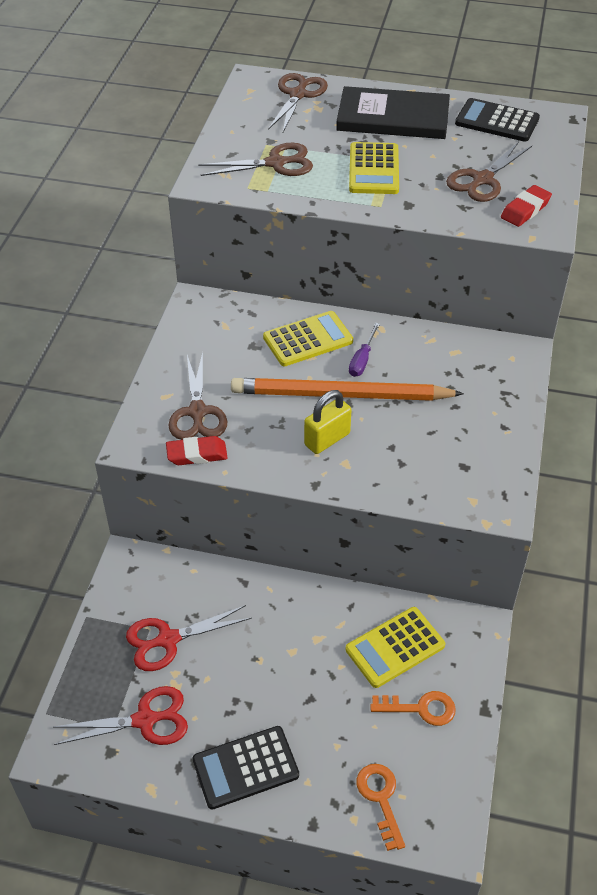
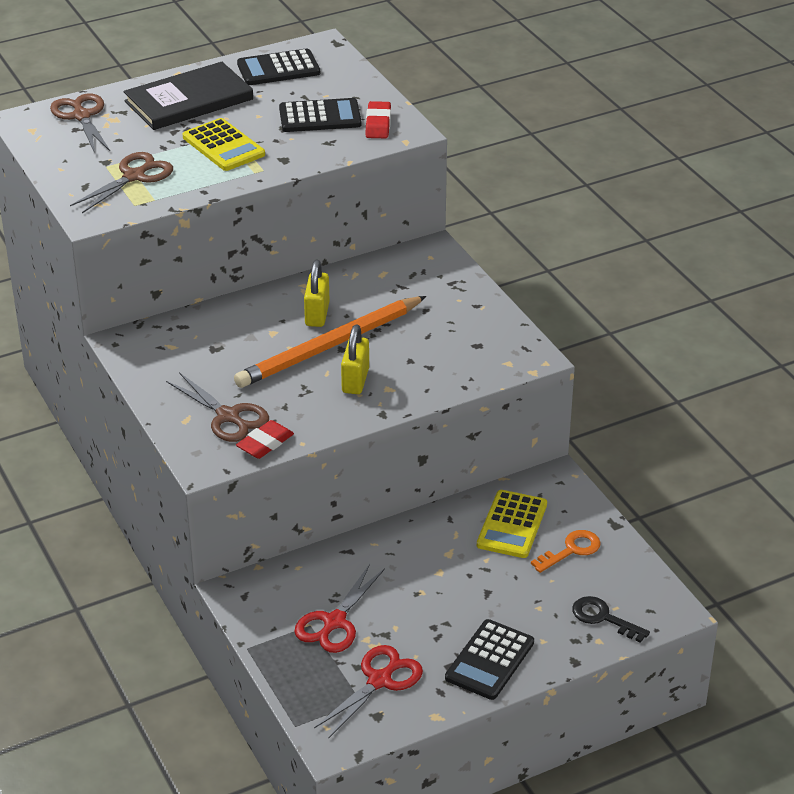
camera: 40 degrees left, 10 degrees down
yellow calculator [263,311,353,366] -> none
purple screwdriver [349,323,380,377] -> yellow padlock [304,260,330,327]
orange key [357,764,405,851] -> black key [572,596,650,643]
brown scissors [446,142,532,202] -> black calculator [279,98,362,132]

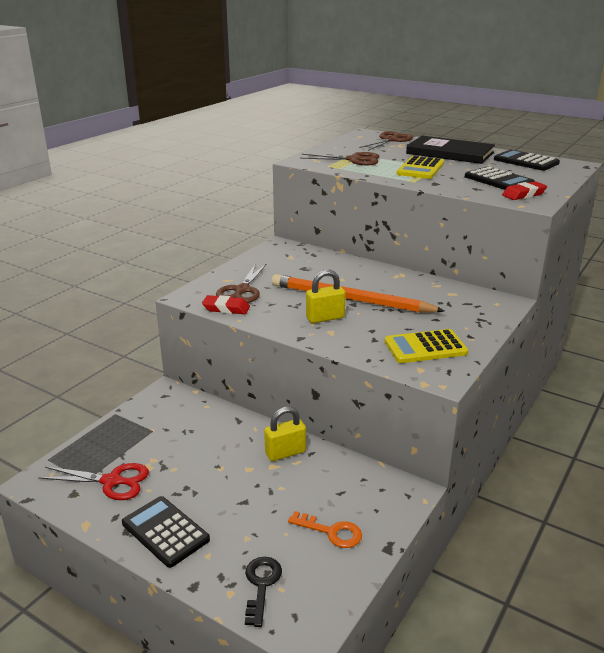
camera: 60 degrees right, 10 degrees down
red scissors [294,564,385,653] -> none
yellow padlock [304,260,330,327] -> yellow padlock moved to [264,407,306,461]
black calculator [445,619,534,700] -> black calculator turned 45 degrees clockwise [122,496,210,568]
yellow calculator [477,490,547,558] -> yellow calculator moved to [385,329,468,363]

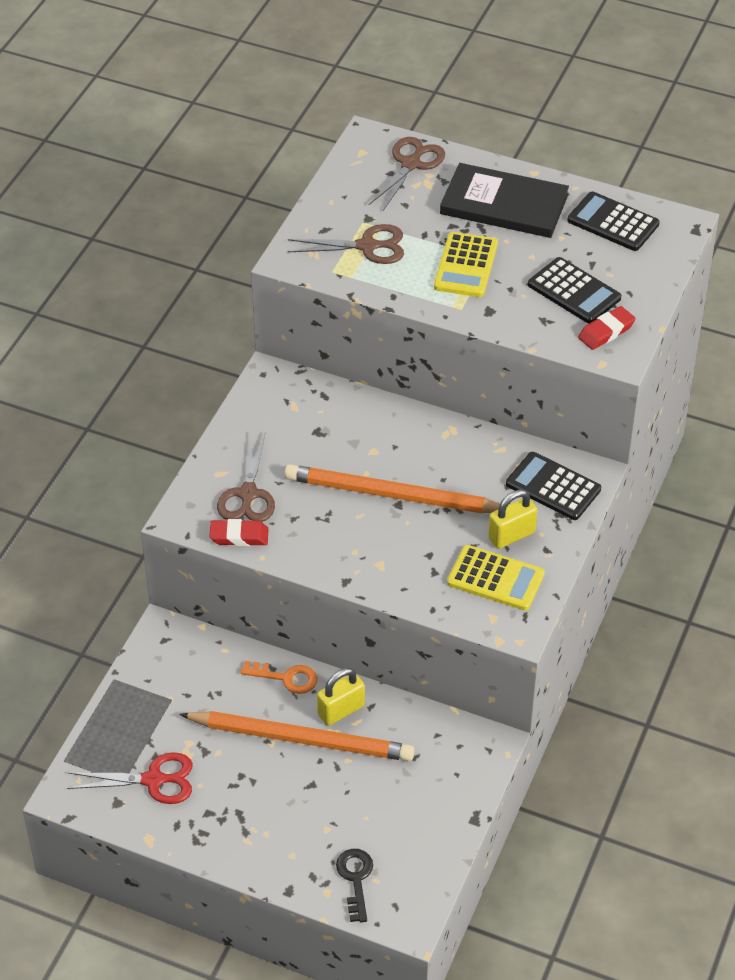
camera: 10 degrees left, 20 degrees up
black calculator [122,496,210,568] -> black calculator moved to [506,452,601,520]
orange key [288,511,362,548] -> orange key moved to [240,661,317,694]
yellow padlock [306,270,346,323] -> yellow padlock moved to [488,490,537,549]
yellow calculator [385,329,468,363] -> yellow calculator turned 135 degrees counterclockwise [447,545,545,610]
none -> orange pencil [179,711,414,761]

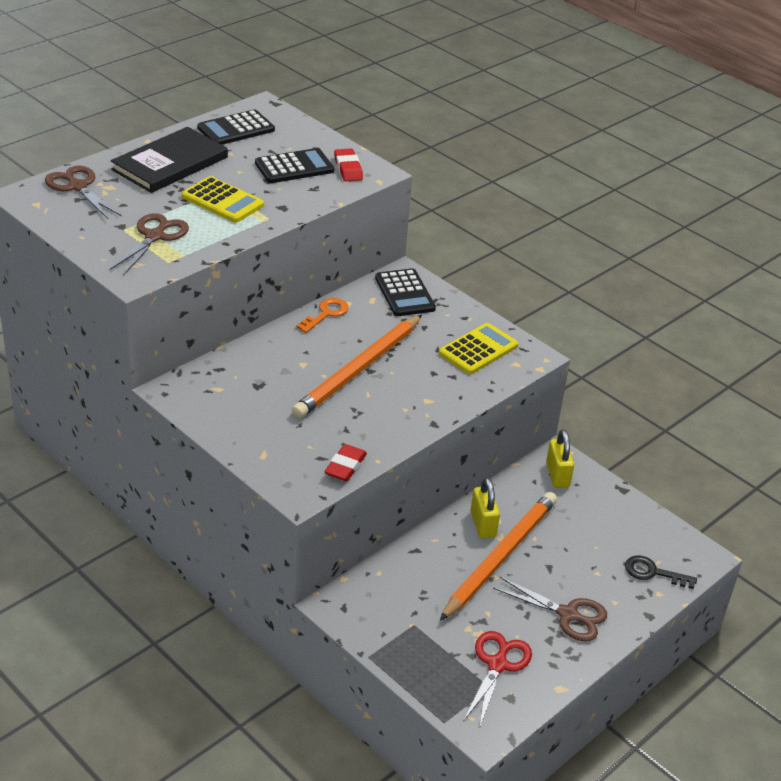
camera: 70 degrees left, 10 degrees down
brown scissors [217,433,275,522] -> brown scissors moved to [493,577,607,641]
orange key [240,661,317,694] -> orange key moved to [296,298,349,333]
yellow padlock [488,490,537,549] -> yellow padlock moved to [546,429,574,488]
black calculator [506,452,601,520] -> black calculator turned 75 degrees counterclockwise [375,268,436,316]

